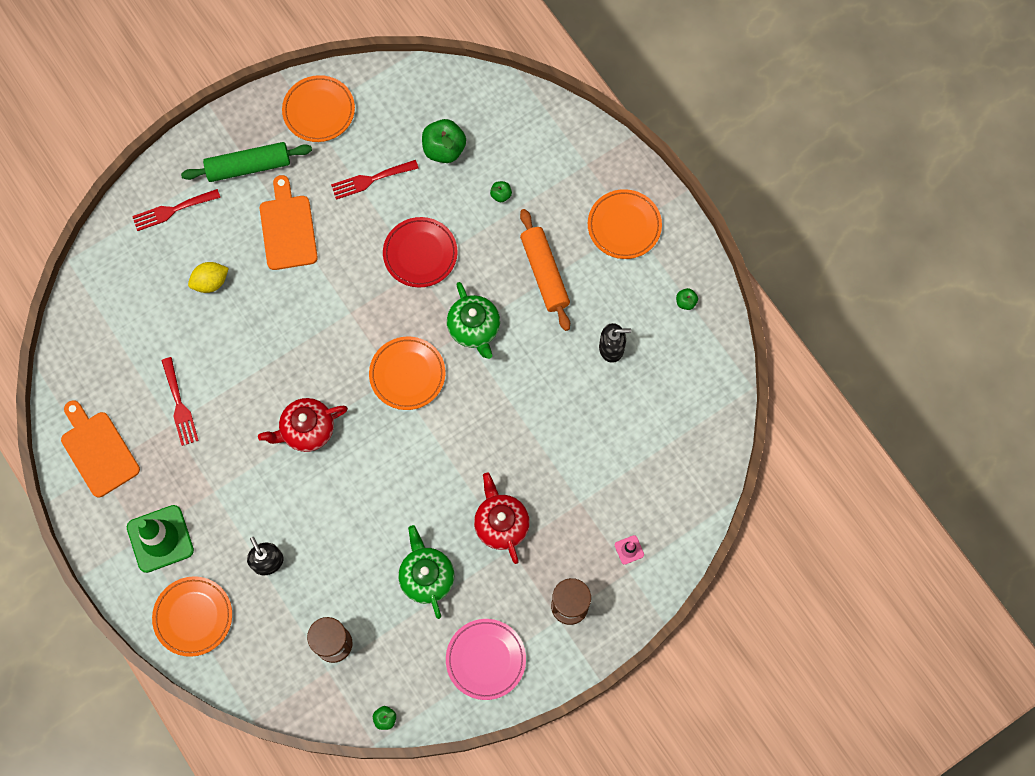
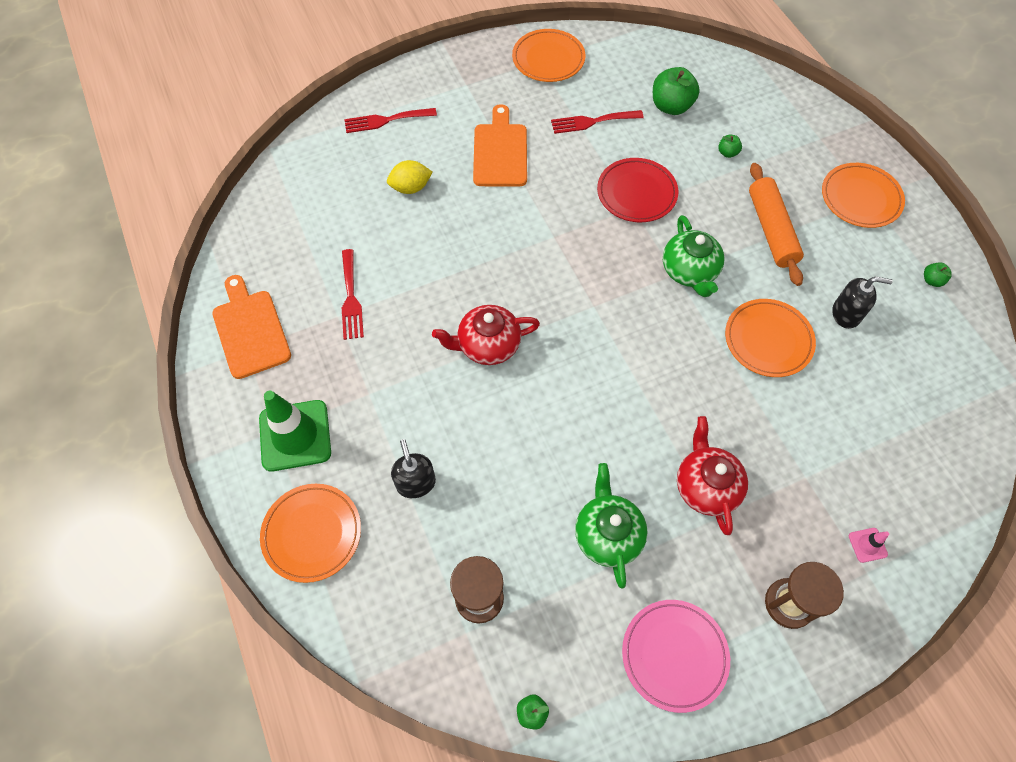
camera: 10 degrees right, 10 degrees down
green rolling pin [181,142,312,182] -> none
orange plate [369,337,445,410] -> orange plate moved to [725,299,816,377]

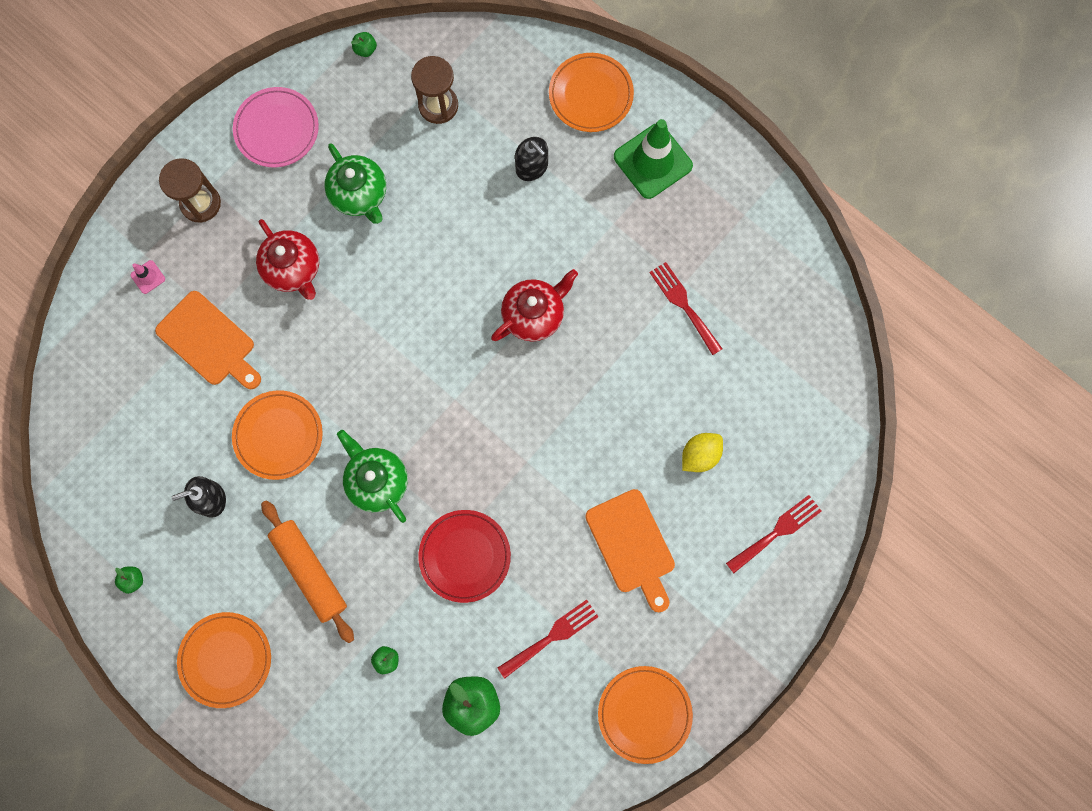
camera: 155 degrees right, 15 degrees up
orange cutting board [212,275,291,379] -> orange cutting board moved to [155,291,261,389]

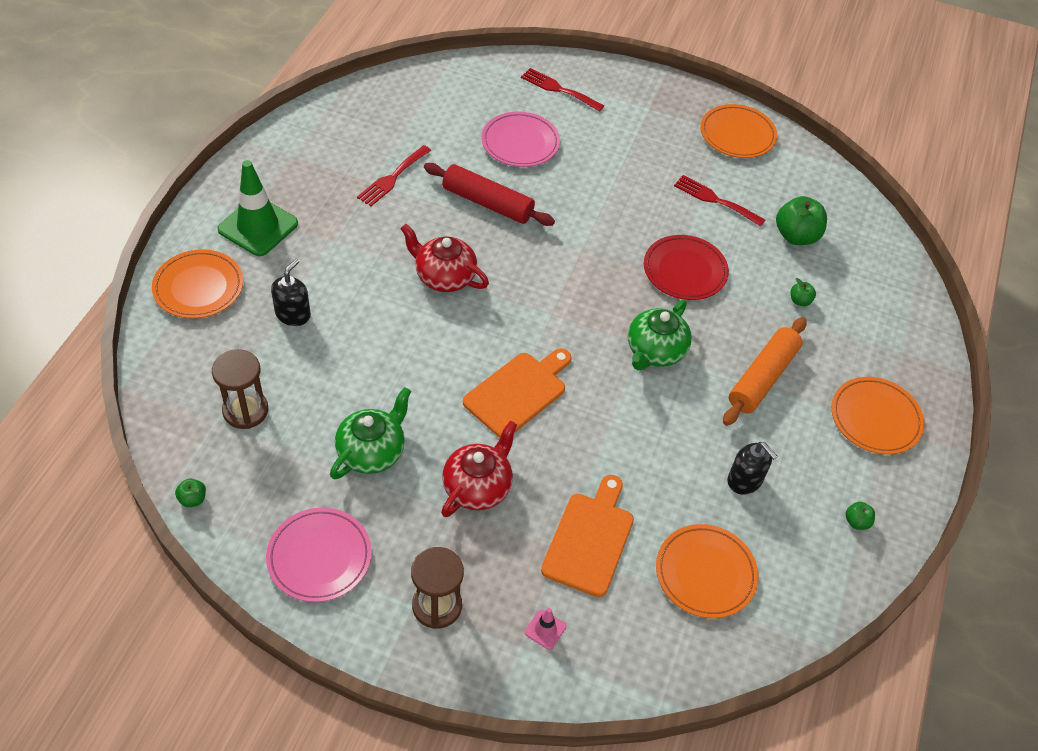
camera: 115 degrees left, 25 degrees down
orange plate [232,390,323,480] -> orange plate moved to [656,524,758,618]
orange cutting board [585,489,675,612] -> orange cutting board moved to [463,348,571,438]
yellow lemon [682,433,723,472] -> pink plate [481,111,560,167]
none -> red rolling pin [424,163,555,226]

